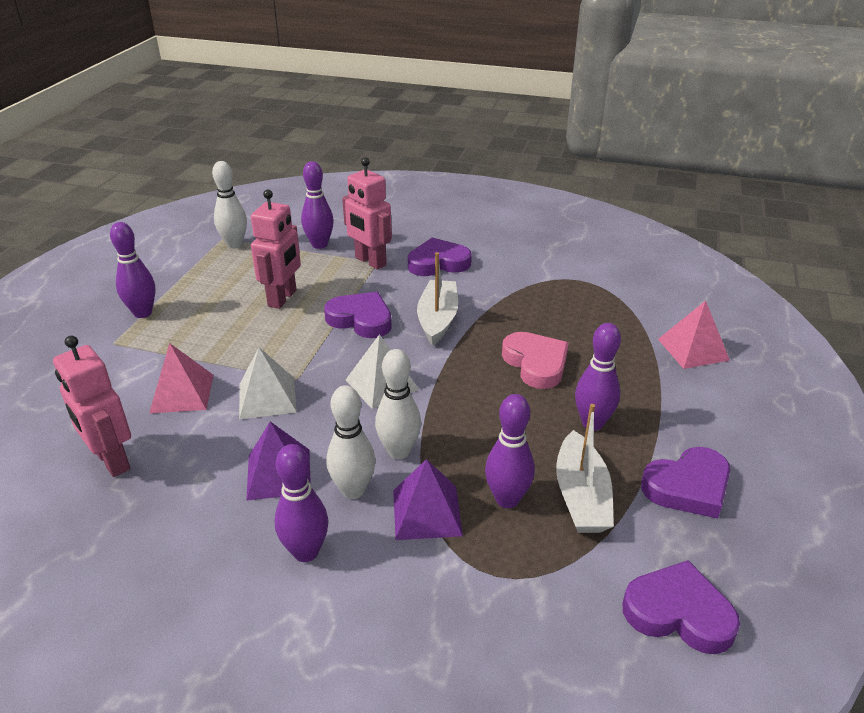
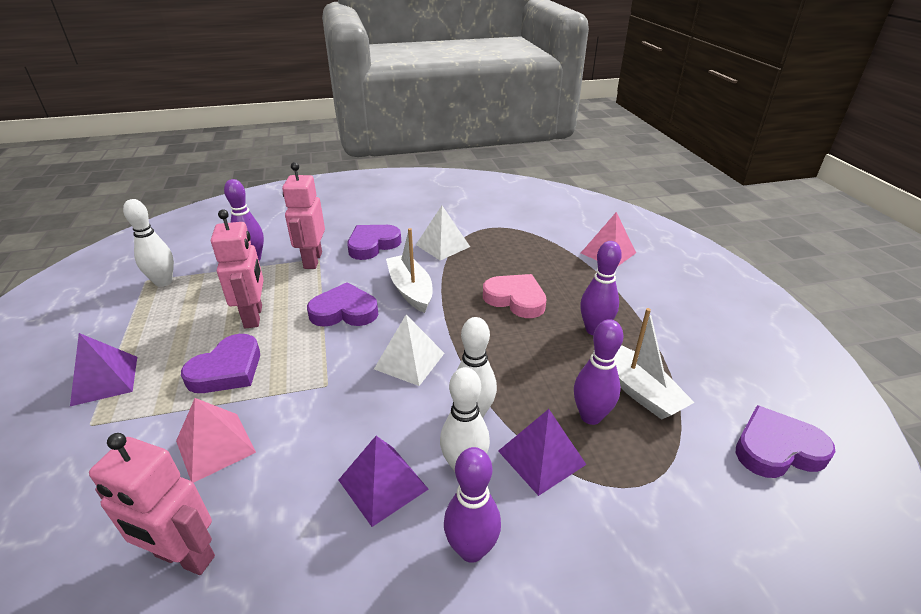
camera: 30 degrees left, 0 degrees up
purple bowling pin [110,222,155,318] -> purple pyramid [70,333,137,406]
white pyramid [239,347,297,420] -> white pyramid moved to [416,206,470,261]
pink robot [342,157,392,270] -> pink robot turned 75 degrees clockwise [282,162,325,269]
purple heart [641,447,731,519] -> purple heart moved to [181,334,260,393]

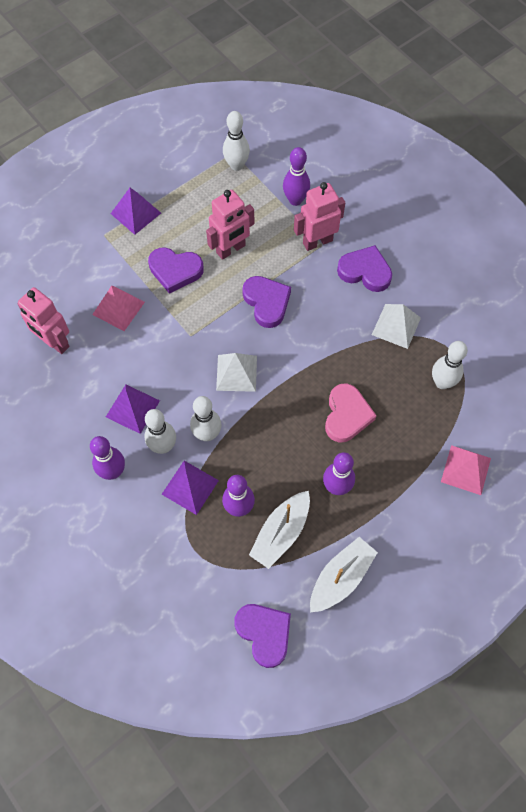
camera: 65 degrees right, 30 degrees up
pink robot [89,433,215,575] -> pink robot turned 45 degrees counterclockwise [18,287,69,354]
white boat [386,228,433,313] -> white boat moved to [310,537,378,612]
none -> white bowling pin [432,341,468,389]

